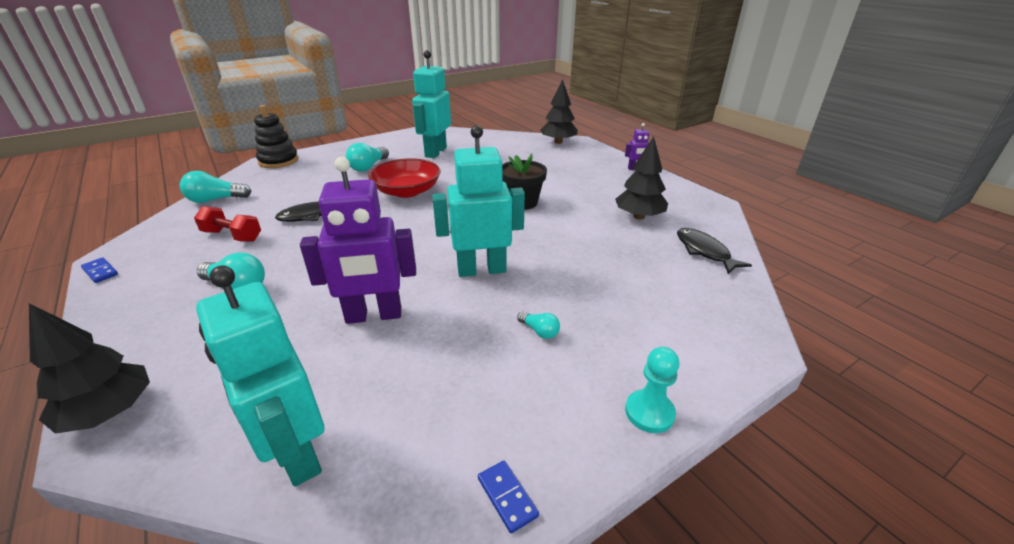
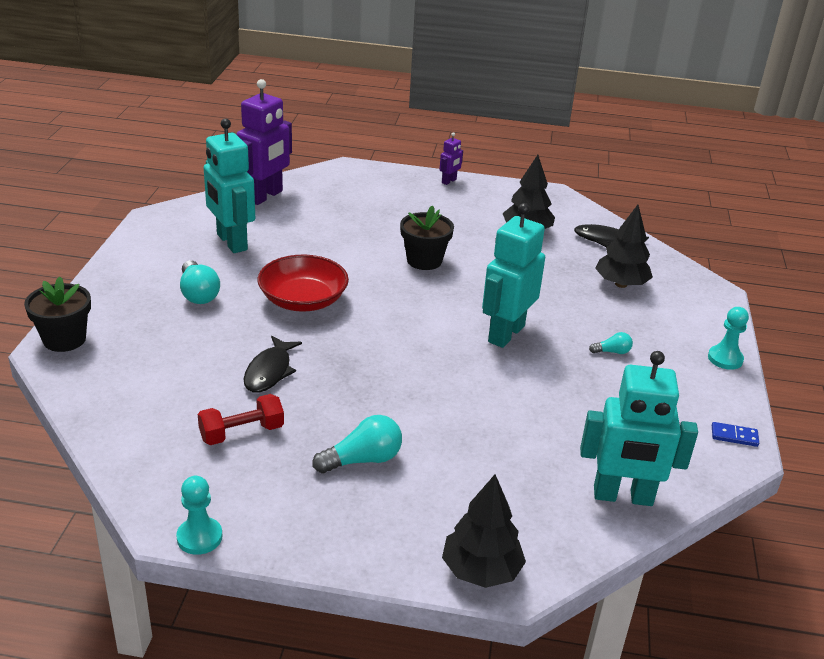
camera: 50 degrees left, 0 degrees up
blue domino [81,257,118,283] -> turquoise pawn [176,476,222,555]
turquoise light bulb [180,171,252,203] -> none
black stacking toy [254,105,298,168] -> black flower pot [24,276,91,352]
purple robot [300,157,416,324] -> purple robot moved to [236,79,292,205]
black tree [540,79,578,144] -> black tree moved to [595,205,653,288]

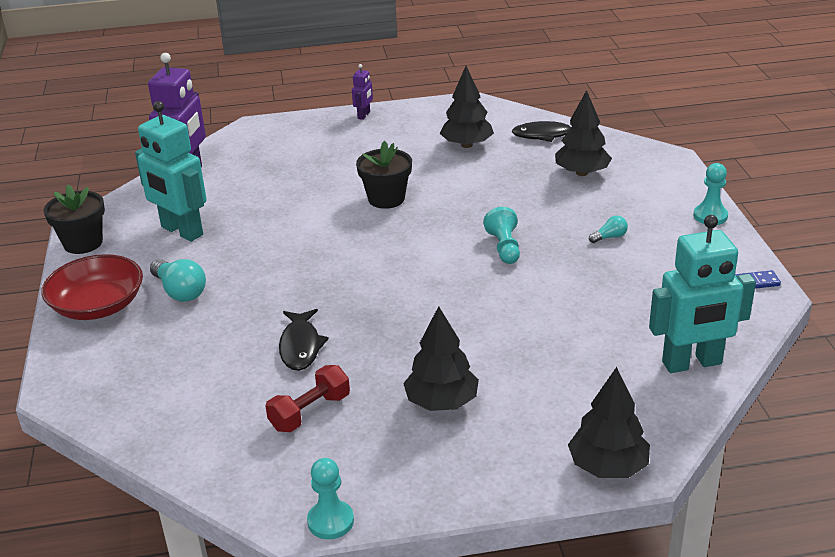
camera: 15 degrees left, 0 degrees up
black flower pot [24,276,91,352] -> black flower pot moved to [44,185,105,254]
red bowl [257,255,349,312] -> red bowl moved to [41,254,143,320]
turquoise light bulb [312,415,402,473] -> black tree [403,306,479,411]
turquoise robot [482,203,545,348] -> turquoise pawn [483,207,520,264]

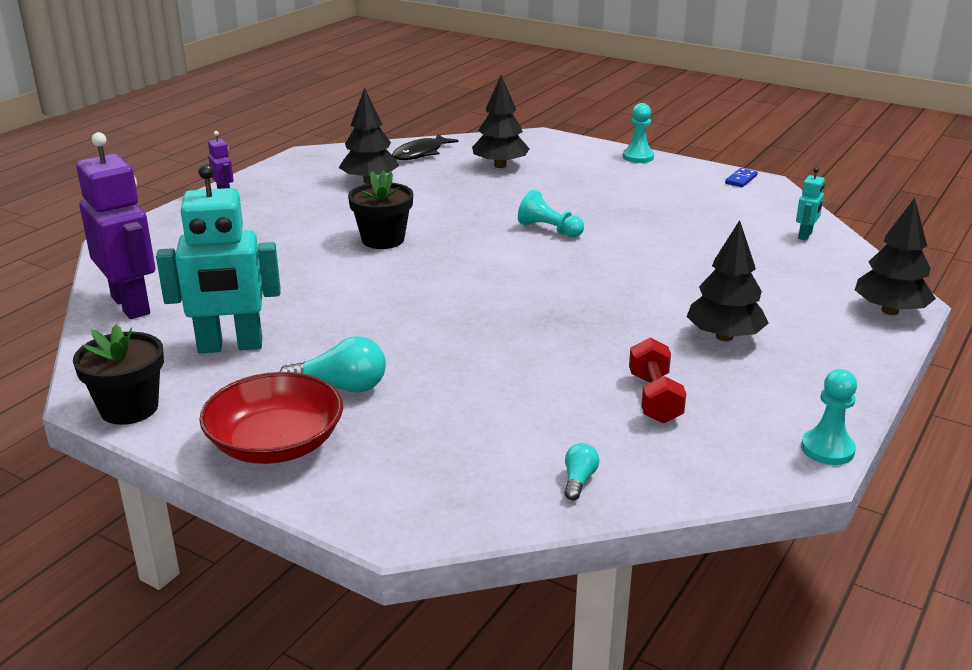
camera: 50 degrees left, 5 degrees down
black fish [279,309,329,371] -> none
turquoise light bulb [589,216,628,243] -> turquoise light bulb moved to [564,443,599,500]
turquoise robot [649,215,756,373] -> turquoise robot [796,167,825,240], size x0.45

